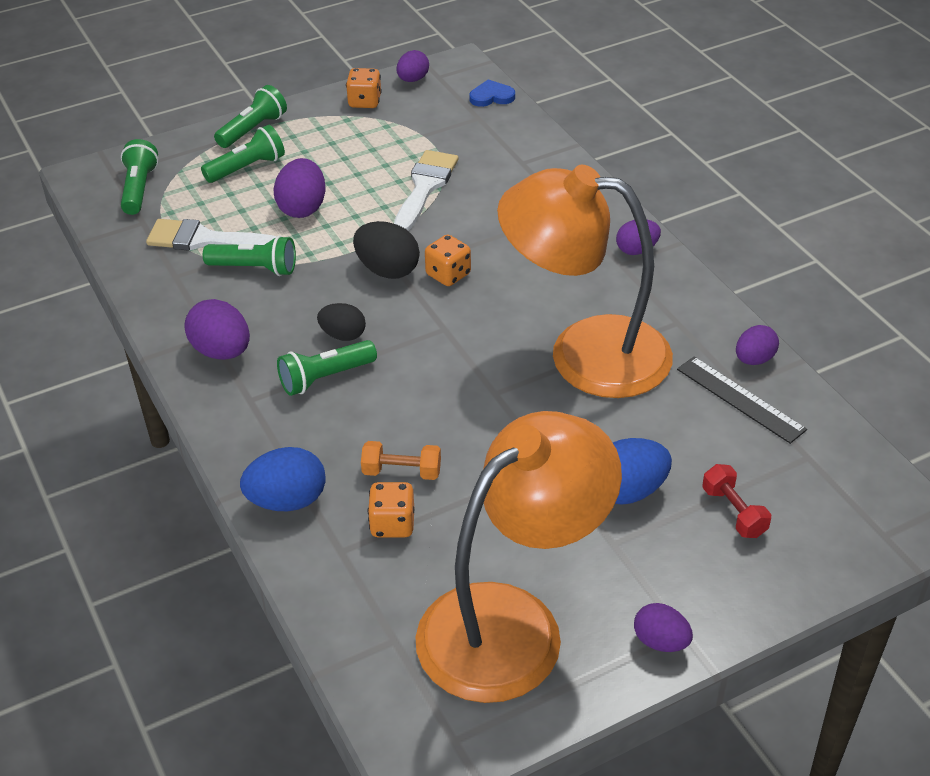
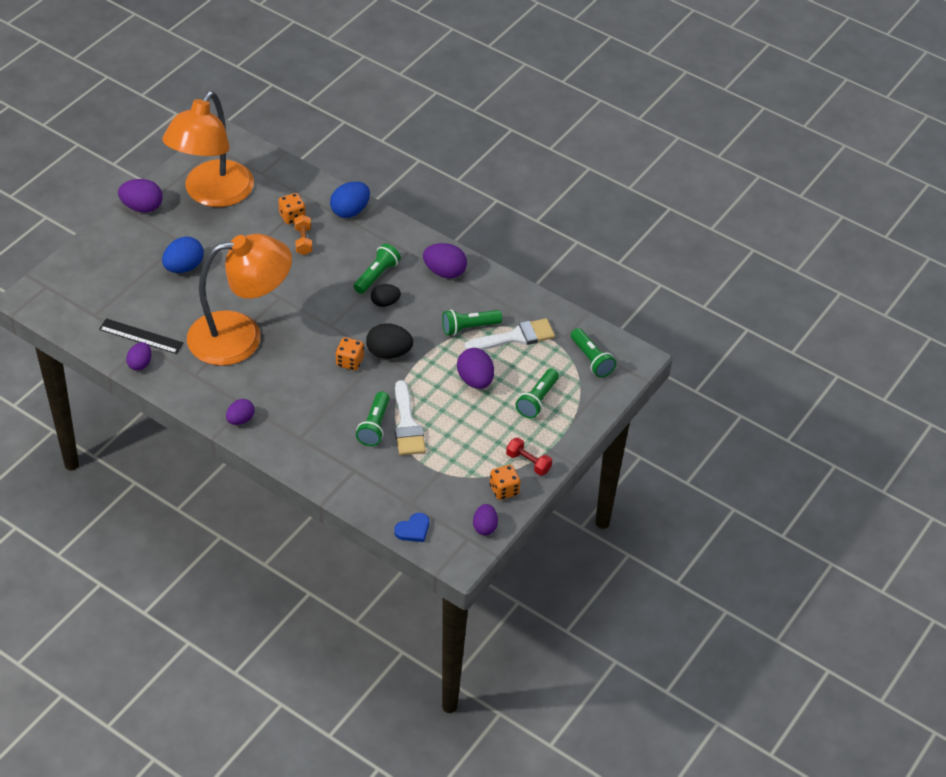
camera: 150 degrees right, 5 degrees up
green flashlight [214,85,287,148] -> green flashlight moved to [356,391,390,446]
orange dumbbell [361,441,441,480] -> orange dumbbell turned 75 degrees counterclockwise [294,215,312,255]
purple egg [634,603,693,652] -> purple egg [118,179,163,213], size x1.52
red dumbbell [702,464,771,538] -> red dumbbell moved to [506,438,552,476]

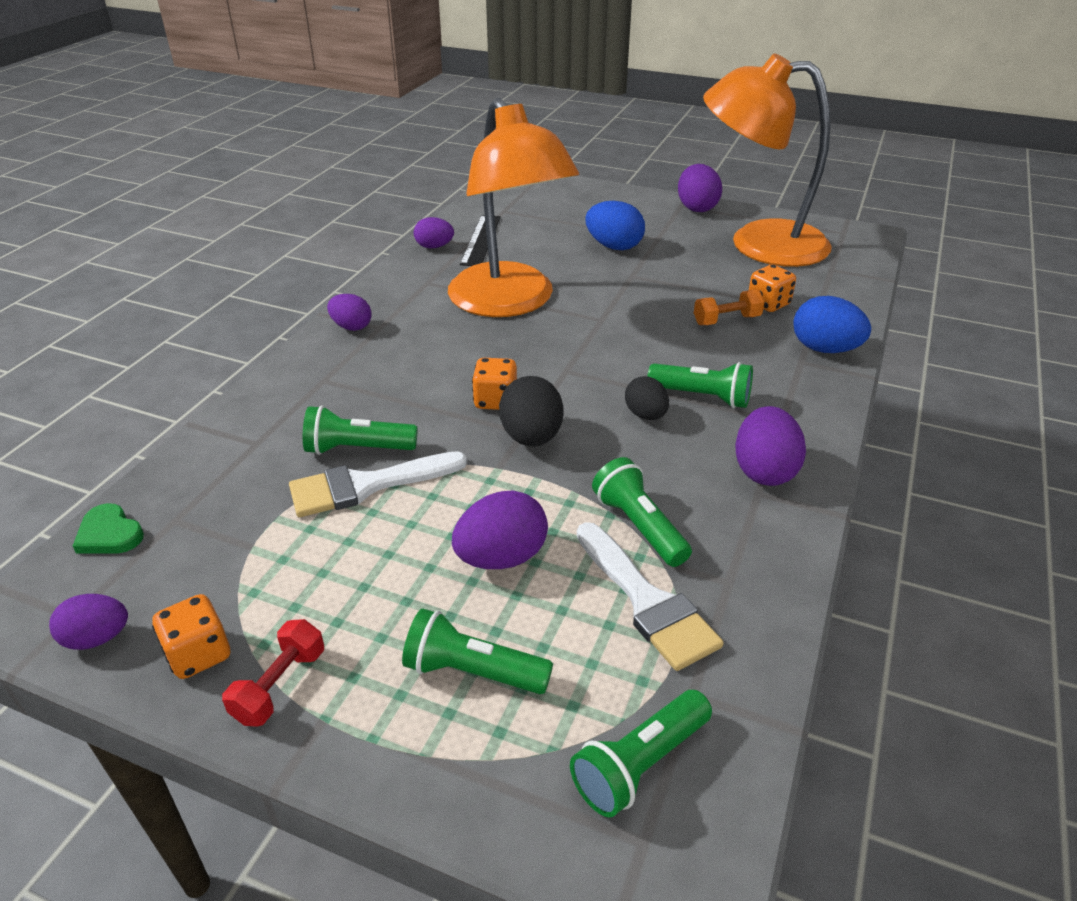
camera: 80 degrees right, 10 degrees down
blue heart [394,513,429,542] -> green heart [73,503,144,553]

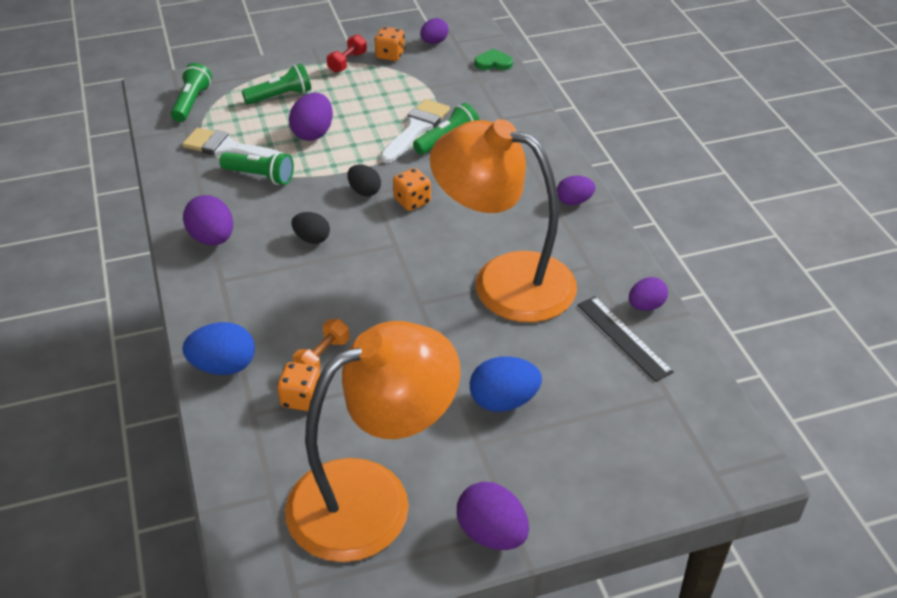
camera: 140 degrees right, 5 degrees up
red dumbbell [222,619,324,727] -> red dumbbell turned 45 degrees clockwise [327,34,367,73]
black egg [499,376,563,447] -> black egg [347,165,381,196], size x0.66
green flashlight [647,362,753,408] -> none

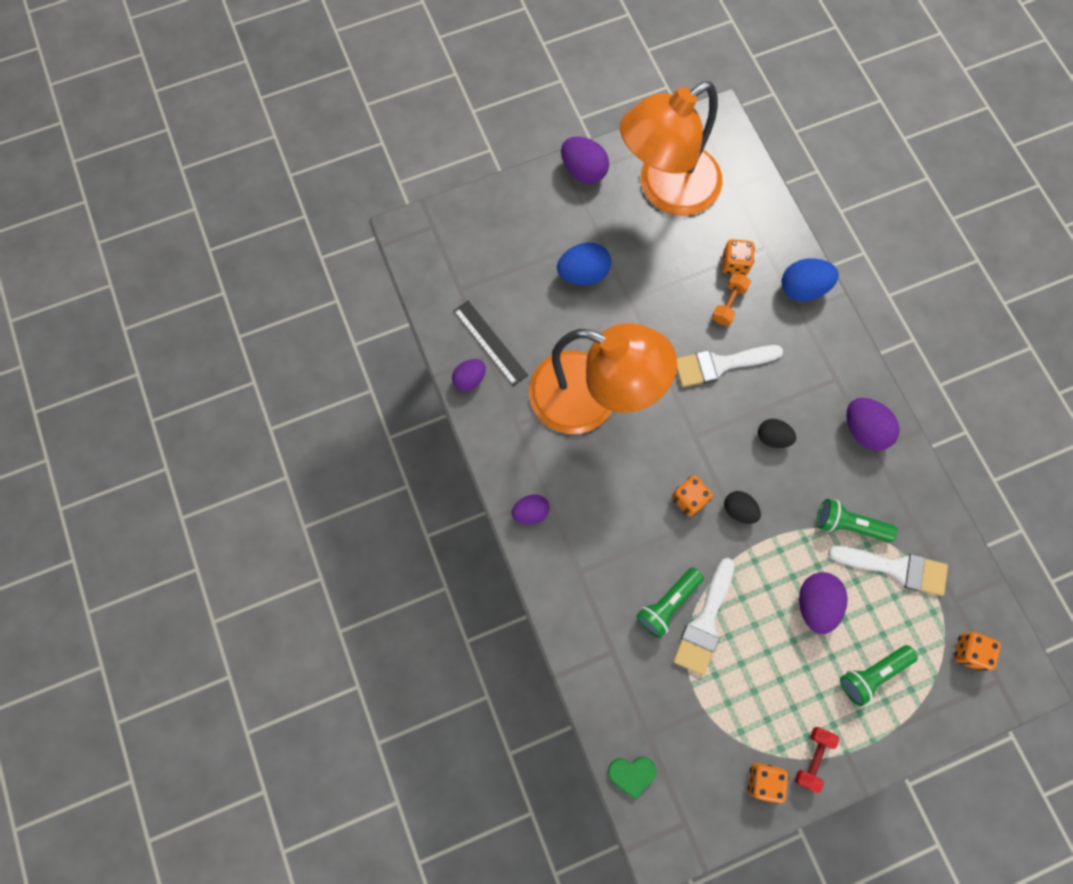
camera: 175 degrees right, 30 degrees up
green flashlight [171,63,212,122] -> orange dice [954,632,1001,671]
purple egg [420,18,449,44] -> none
none -> white brush [677,345,783,387]

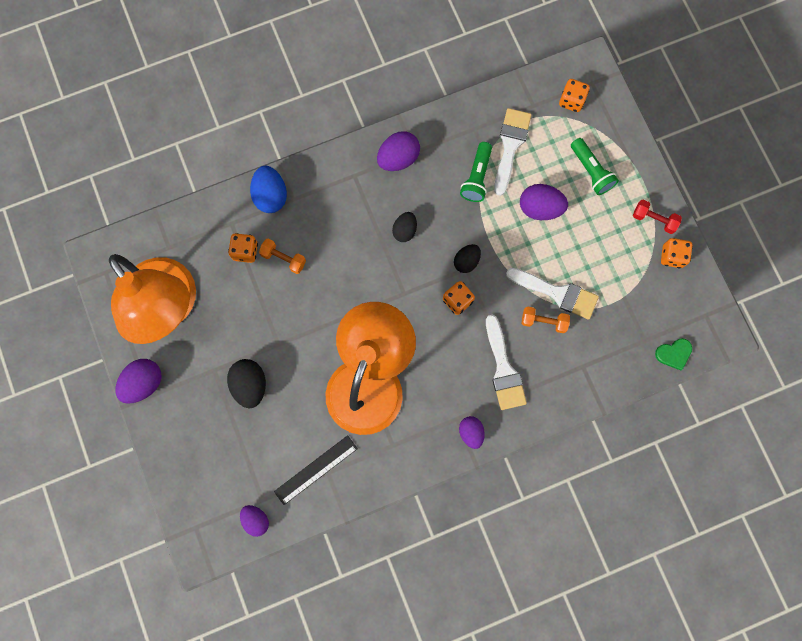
camera: 90 degrees left, 5 degrees up
purple egg [452,359,486,391] -> purple egg moved to [240,505,269,537]
blue egg [557,243,611,285] -> black egg [227,359,266,408]
green heart [608,757,656,800] -> green heart turned 75 degrees clockwise [655,338,692,371]
green flashlight [636,567,704,638] -> orange dumbbell [522,306,570,333]
white brush [677,345,783,387] -> white brush moved to [486,315,527,410]

